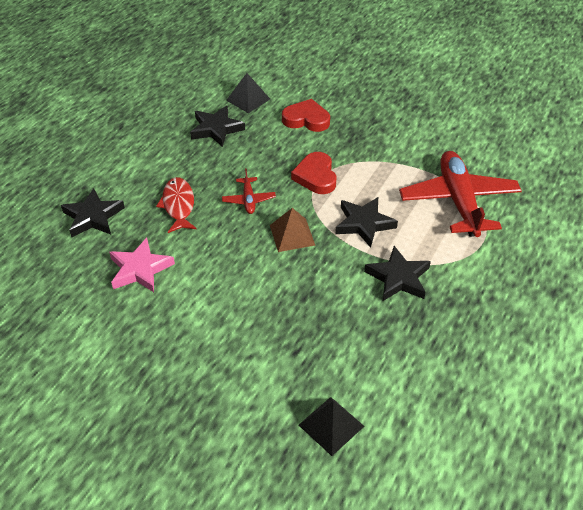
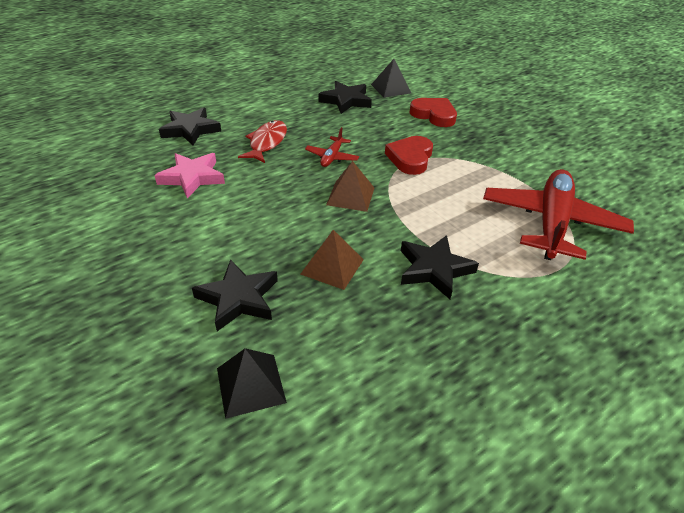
camera: 25 degrees right, 5 degrees down
black star [335,197,398,248] -> black star moved to [192,259,278,331]
none -> brown pyramid [301,230,364,290]

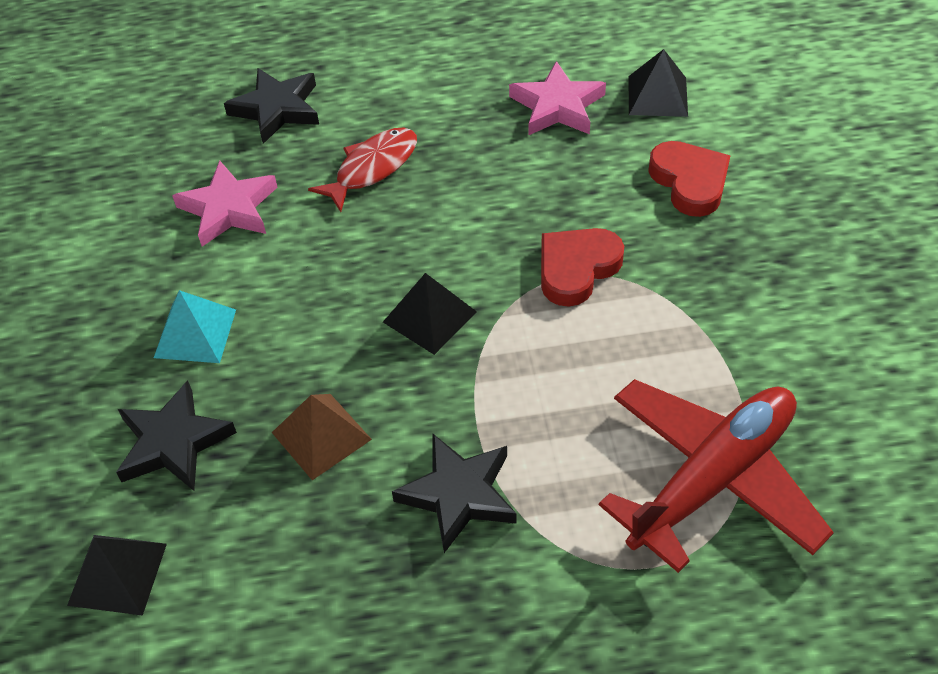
camera: 30 degrees right, 10 degrees up
red plane [305,127,359,167] -> none
black star [318,81,372,114] -> pink star [509,61,606,135]
brown pyramid [326,161,374,212] -> black pyramid [383,273,477,355]
none -> turquoise pyramid [154,290,236,363]

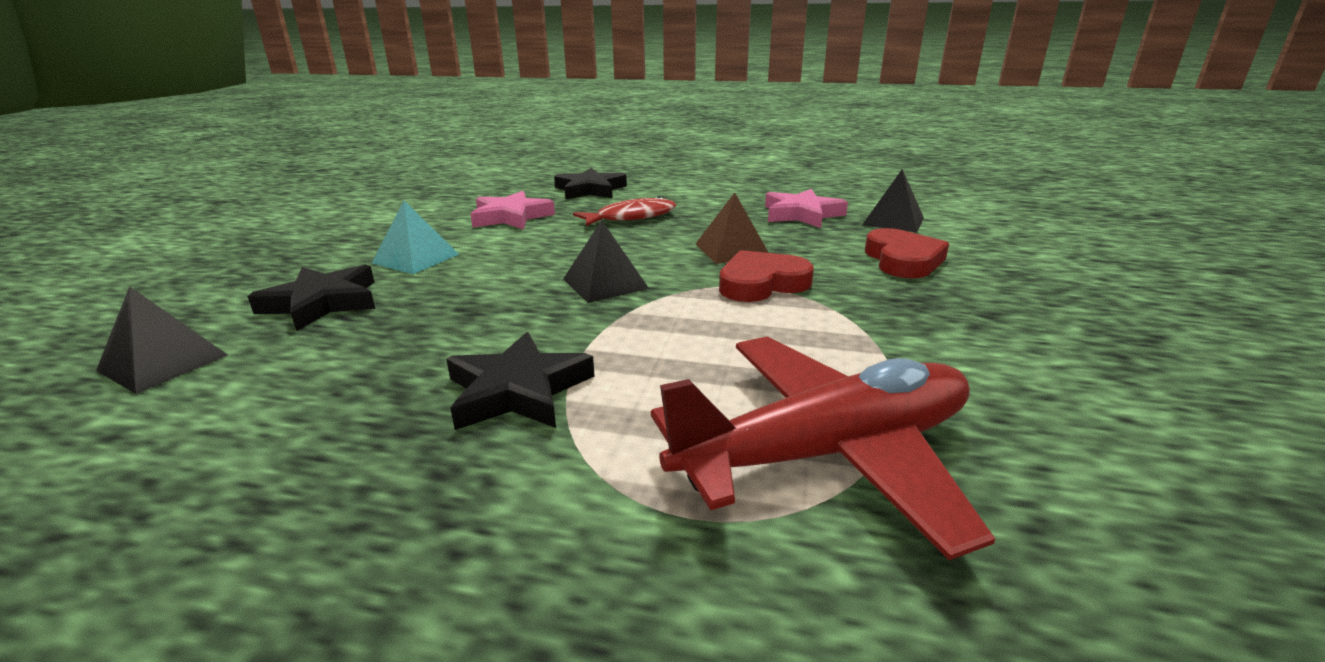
camera: 20 degrees right, 25 degrees down
brown pyramid [272,394,372,480] -> brown pyramid moved to [696,193,769,264]

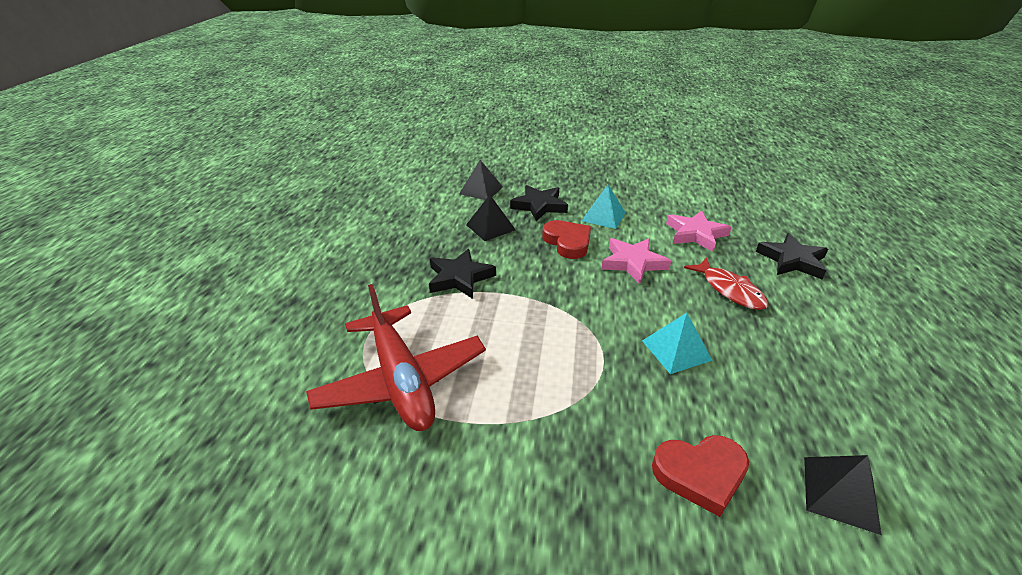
camera: 85 degrees right, 10 degrees up
black pyramid [563,220,649,303] -> black pyramid moved to [466,195,516,241]
brown pyramid [696,193,769,264] -> turquoise pyramid [642,313,713,374]
red heart [719,250,814,302] -> red heart moved to [542,220,591,259]
pink star [765,189,848,228] -> pink star moved to [602,238,671,284]

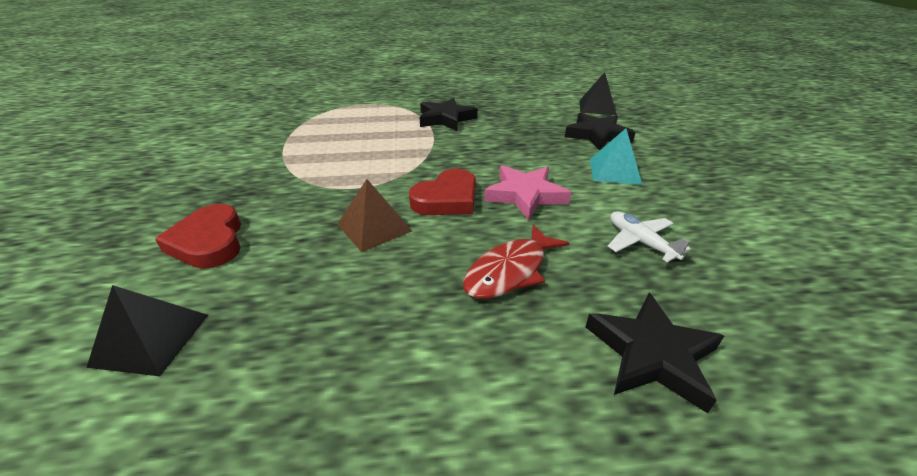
camera: 75 degrees right, 0 degrees up
red plane [306,284,486,431] -> none
black pyramid [466,195,516,241] -> none
red heart [542,220,591,259] -> red heart moved to [409,169,476,215]
turquoise pyramid [642,313,713,374] -> brown pyramid [337,179,412,252]
pink star [666,211,731,252] -> white plane [608,211,691,263]

